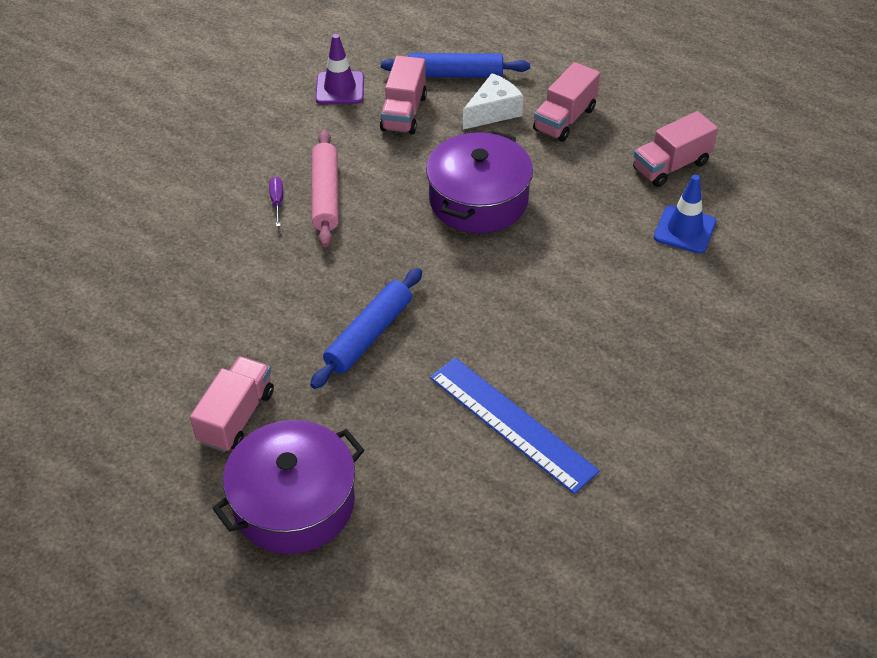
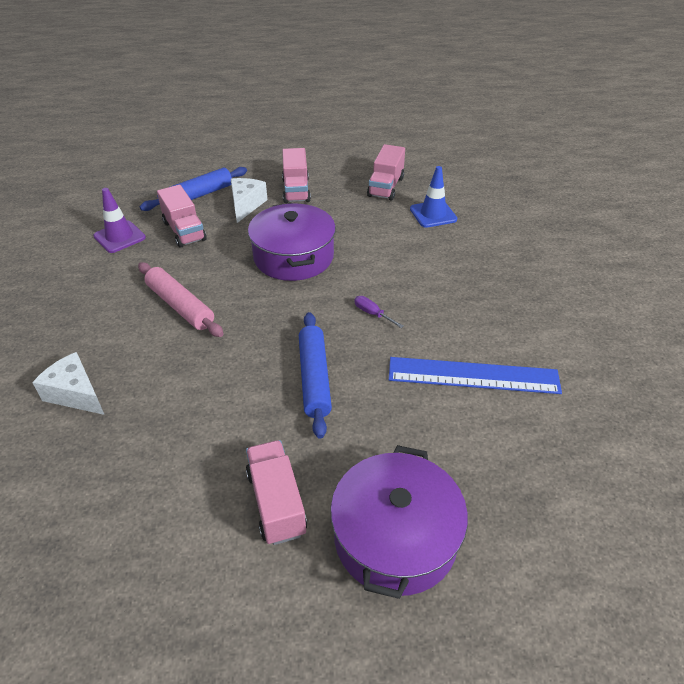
camera: 40 degrees left, 5 degrees down
purple screwdriver [269,177,283,227] -> purple screwdriver moved to [354,296,404,328]
none -> white cheese [32,352,105,415]

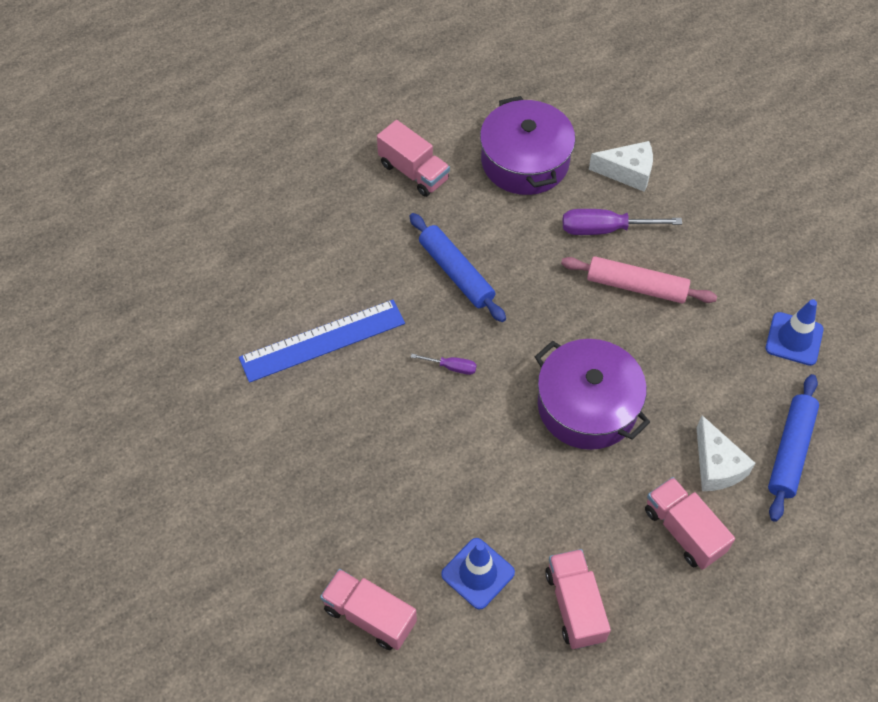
camera: 150 degrees right, 15 degrees up
purple traffic cone [93,188,146,253] -> blue traffic cone [766,299,823,366]
pink truck [157,185,207,248] -> pink truck moved to [320,569,417,650]
purple pot [330,445,468,599] -> purple pot moved to [480,96,575,195]
none -> purple screwdriver [563,209,682,235]

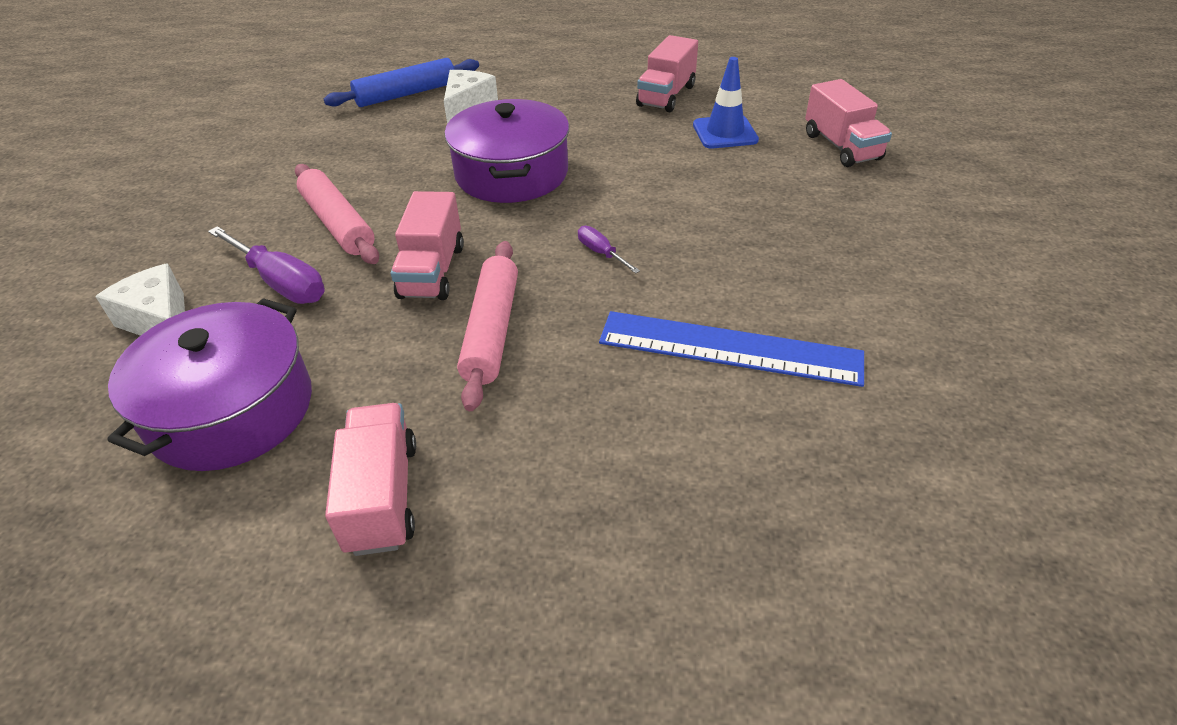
camera: 140 degrees left, 15 degrees down
blue rolling pin [410,213,506,322] -> pink rolling pin [457,241,518,411]
pink truck [645,477,735,570] -> pink truck moved to [391,191,464,300]
blue traffic cone [766,299,823,366] -> none

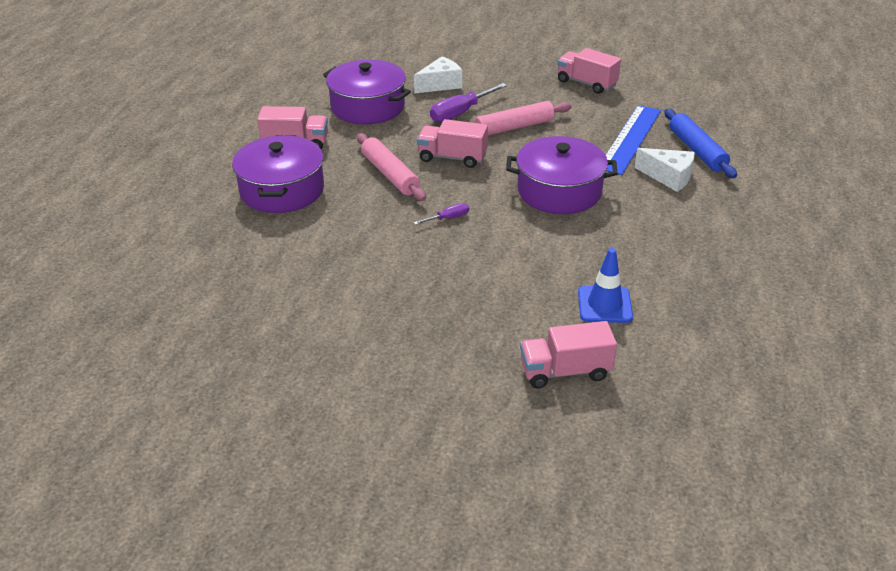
camera: 100 degrees right, 5 degrees down
pink rolling pin [457,241,518,411] -> pink rolling pin turned 45 degrees clockwise [357,133,426,201]
blue ruler [599,311,864,387] -> blue ruler moved to [606,105,661,175]
pink truck [636,35,698,112] -> pink truck moved to [557,48,621,94]
none -> purple pot [232,135,324,213]

